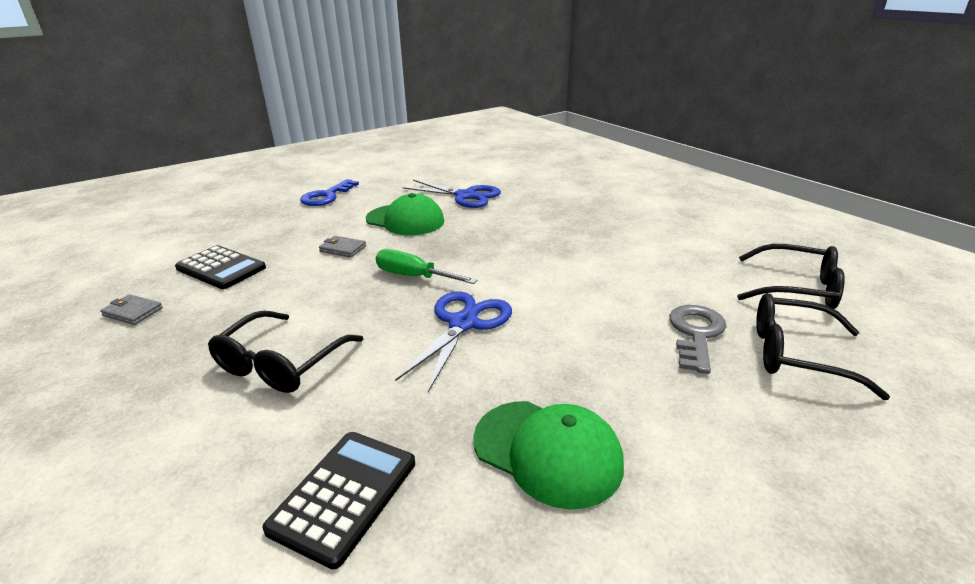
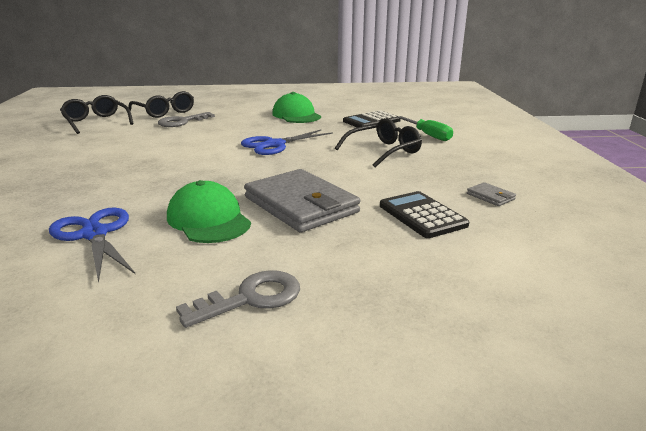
camera: 150 degrees left, 5 degrees down
blue key [300,179,359,206] -> grey key [176,270,300,328]
grey wallet [319,236,366,258] -> grey wallet [244,169,360,232], size x2.50
green screwdriver [376,249,477,284] -> green screwdriver moved to [397,116,453,141]

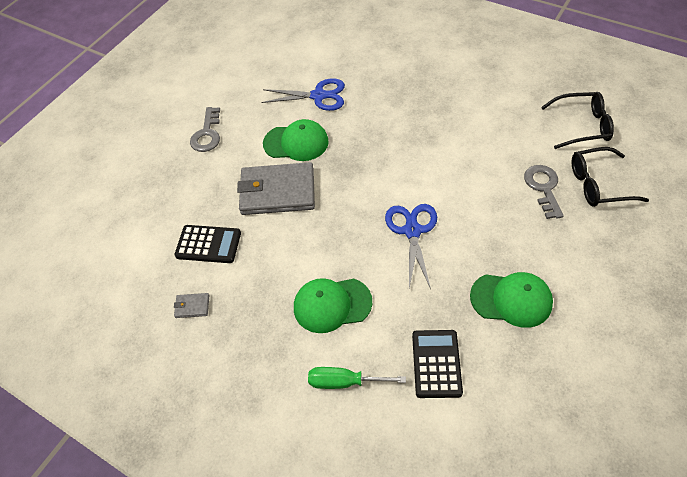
camera: 130 degrees right, 30 degrees up
black glasses [335,118,422,167] -> green cap [294,278,372,333]

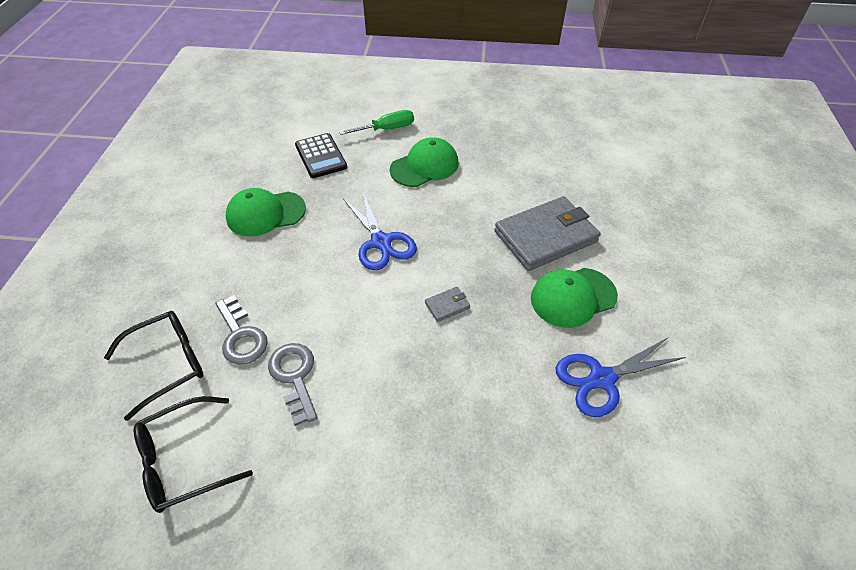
camera: 150 degrees right, 5 degrees down
grey wallet [174,293,210,318] -> grey wallet moved to [425,287,470,322]
black calculator [175,225,241,263] -> none
grey key [190,107,220,152] -> grey key moved to [268,343,317,426]

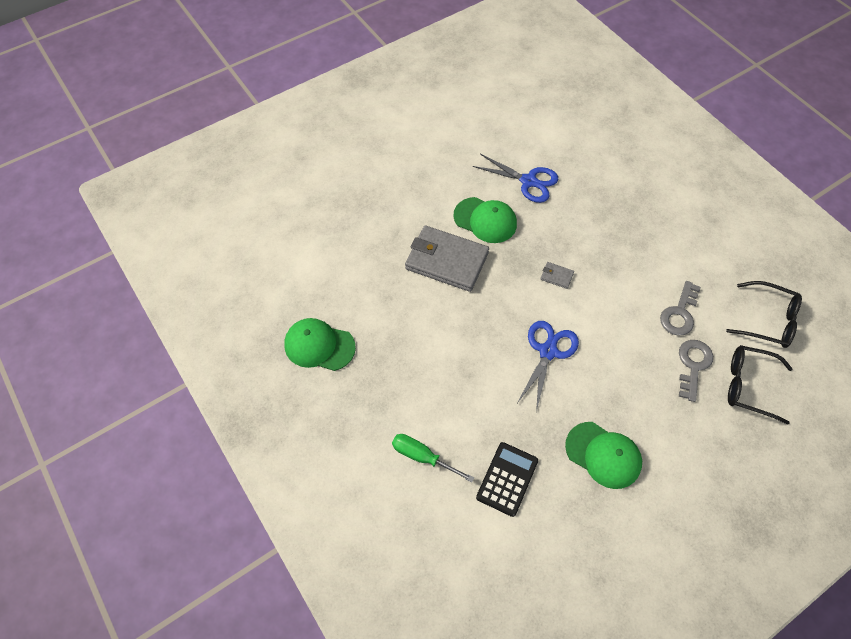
camera: 130 degrees left, 10 degrees up
green cap [390,137,458,187] -> green cap moved to [284,318,356,371]

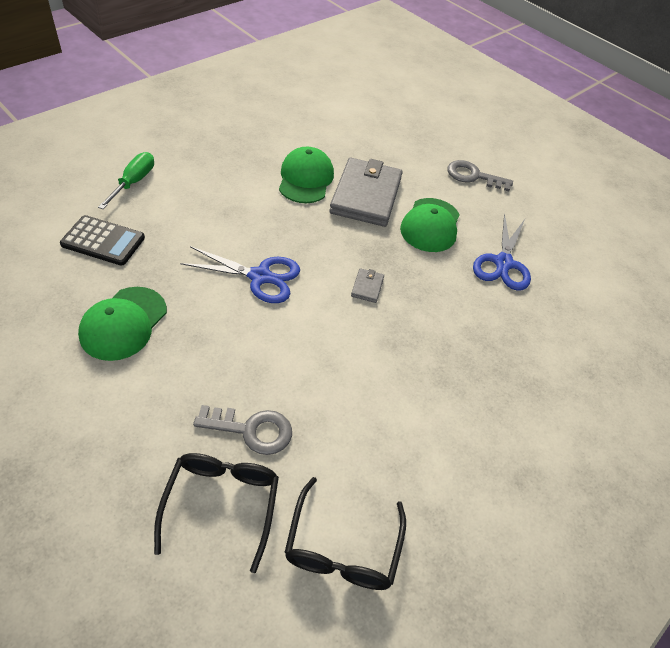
camera: 75 degrees right, 10 degrees down
green cap [284,318,356,371] -> green cap moved to [279,147,334,203]
grey key [660,281,701,336] -> grey key moved to [447,160,513,191]

